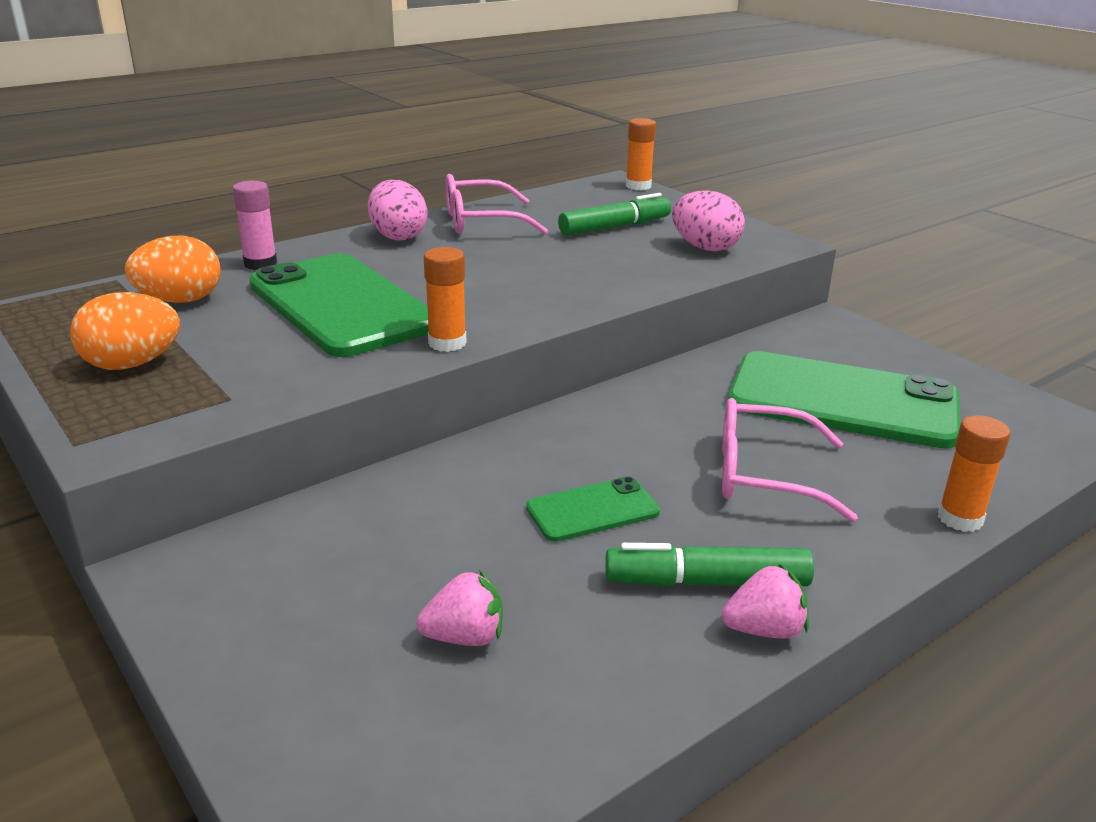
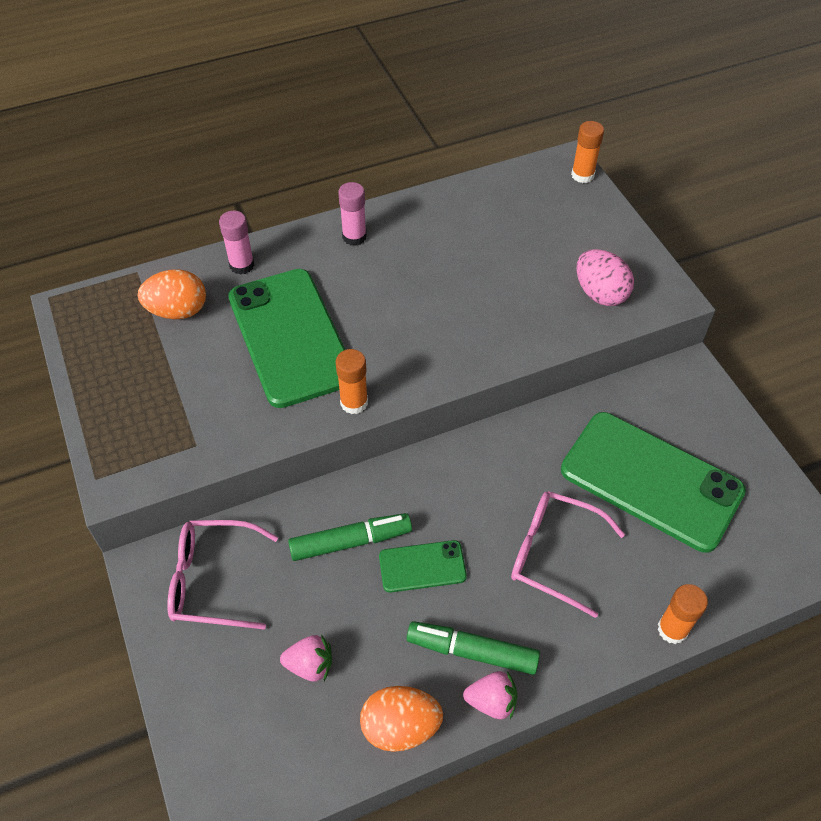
camera: 15 degrees right, 25 degrees up
orange egg [70,292,180,370] -> orange egg moved to [360,686,443,752]
pink egg [368,180,427,240] -> pink glue stick [338,182,367,246]
pink glasses [445,174,548,234] -> pink glasses moved to [167,520,278,630]
green marker [558,193,671,236] -> green marker moved to [288,513,412,561]

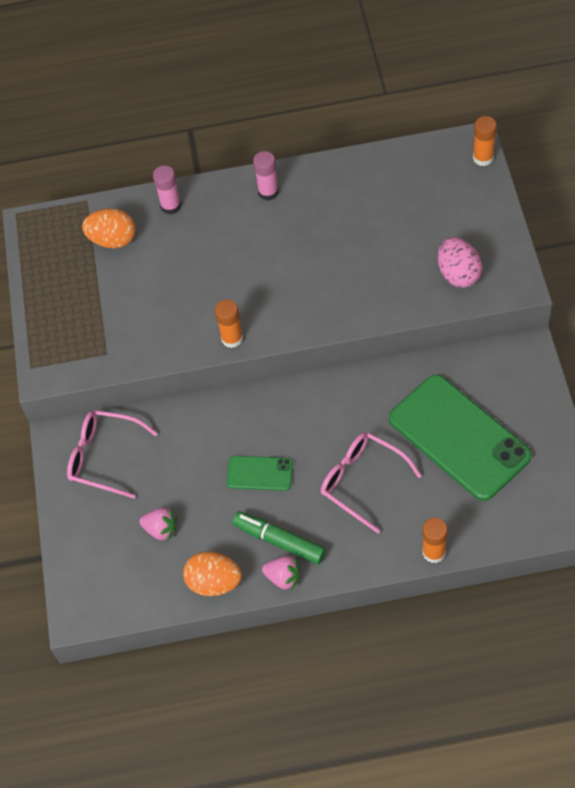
camera: 20 degrees right, 5 degrees up
green phone [228,269,345,408] -> none
green marker [288,513,412,561] -> none

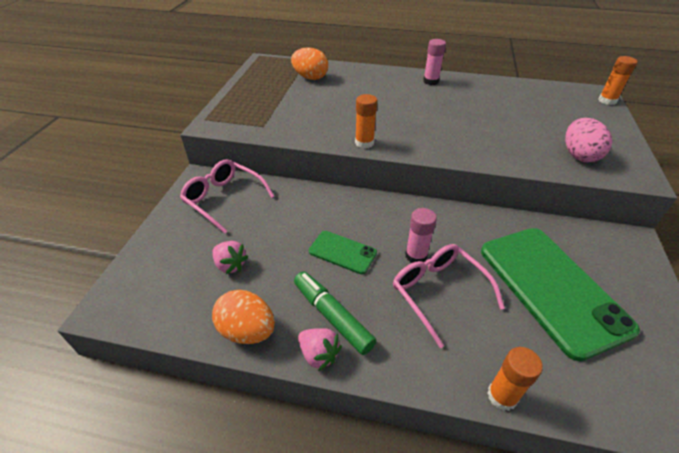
camera: 15 degrees right, 15 degrees down
pink glue stick [153,165,181,214] -> pink glue stick moved to [405,208,437,263]

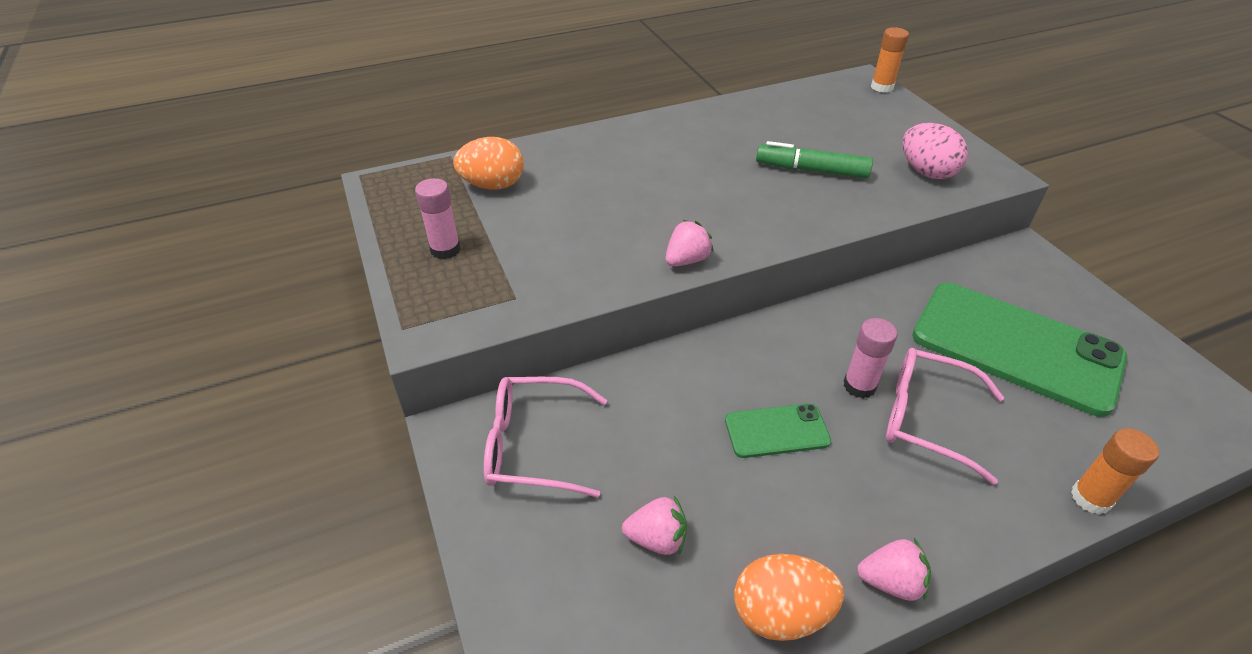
camera: 35 degrees left, 0 degrees up
green marker [294,272,377,355] -> green marker moved to [756,141,873,178]
orange glue stick [355,94,377,149] -> pink strawberry [665,220,714,266]
pink glue stick [423,39,446,85] -> pink glue stick moved to [415,178,461,259]

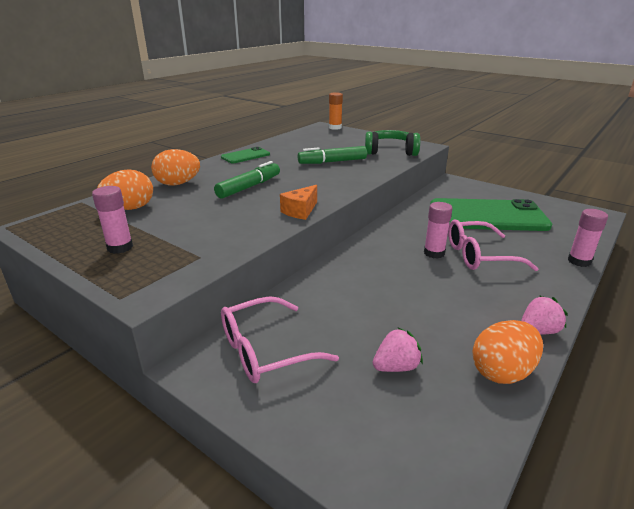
camera: 30 degrees left, 15 degrees down
pink strawberry [665,220,714,266] -> orange cheese [280,185,317,220]
green phone [725,403,831,458] -> green phone moved to [221,147,270,163]
pink egg [902,123,968,179] -> green headphones [365,130,421,156]
orange glue stick [1071,428,1159,515] -> pink glue stick [568,209,608,267]
none -> orange egg [151,149,200,186]
none -> green marker [214,161,280,199]

